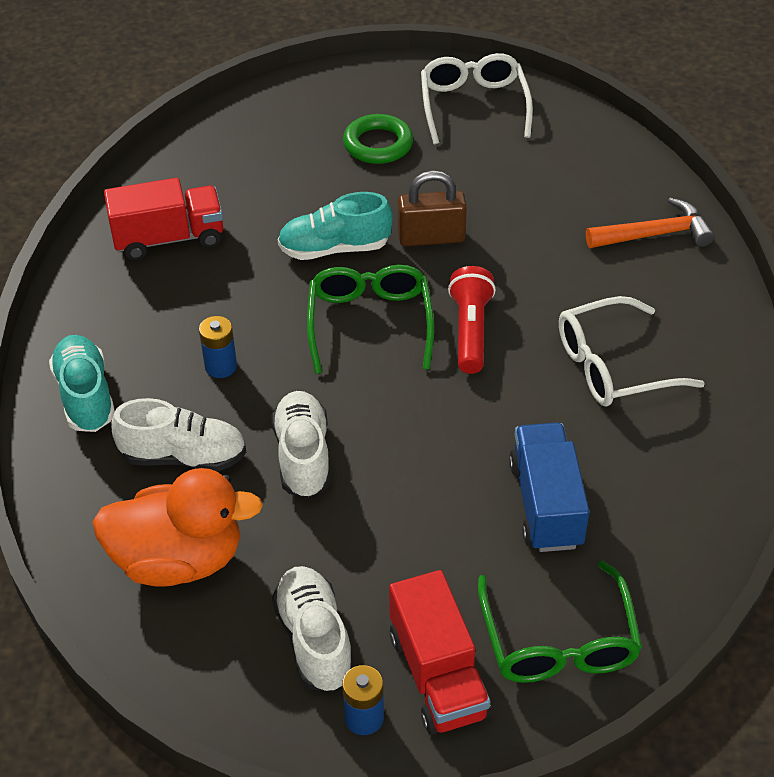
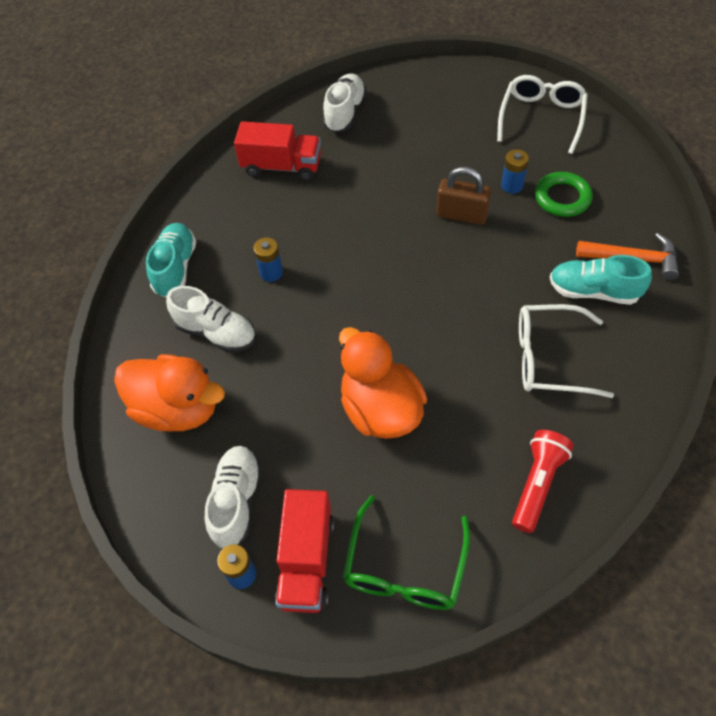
camera: 25 degrees right, 10 degrees up
white shoe [271,391,331,498] -> white shoe moved to [323,73,367,132]
turquoise shoe [278,192,393,260] -> turquoise shoe moved to [550,255,652,305]
green glasses [307,265,434,374] -> none
green ring [343,114,413,164] -> green ring moved to [535,172,593,217]
red flashlight [448,266,496,374] -> red flashlight moved to [512,430,573,533]
blue truck [509,423,590,552] -> none
none -> orange duck [339,327,427,439]
none -> blue battery [501,149,529,194]

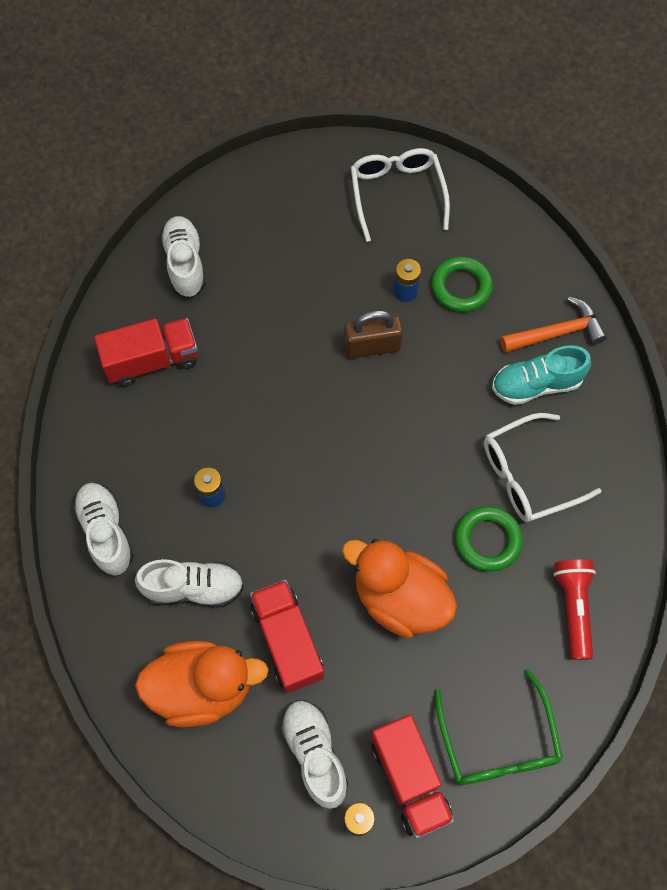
camera: 30 degrees left, 10 degrees up
turquoise shoe [146,223,196,297] -> white shoe [72,483,134,576]
none -> red truck [250,580,324,693]
none -> green ring [455,506,523,571]

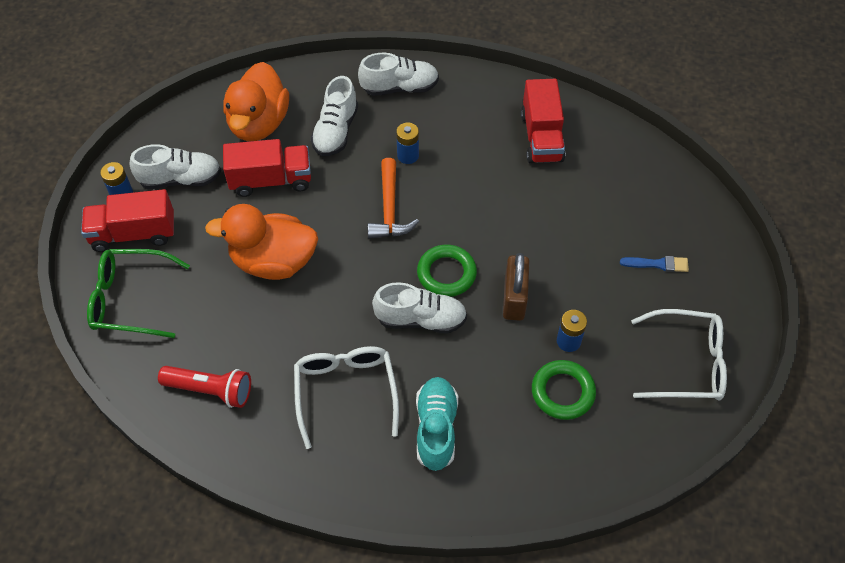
camera: 105 degrees right, 10 degrees down
white shoe [160,216,206,297] -> white shoe moved to [372,282,467,334]
orange duck [342,539,457,638] -> orange duck turned 135 degrees counterclockwise [205,204,318,280]
green ring [455,506,523,571] -> green ring moved to [417,245,477,297]
orange hammer [500,297,607,353] -> orange hammer moved to [368,158,419,239]
none -> blue brush [620,256,689,272]

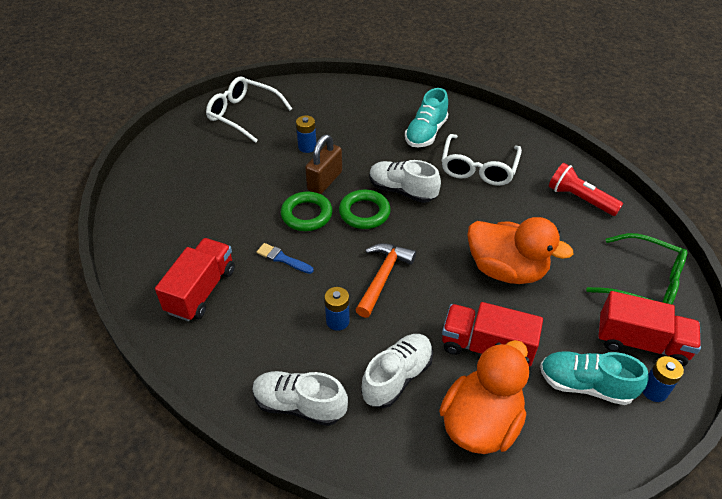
camera: 155 degrees left, 10 degrees down
white shoe [130,144,221,189] -> turquoise shoe [540,351,649,405]
green ring [532,360,596,420] -> green ring moved to [281,191,333,231]
blue brush [620,256,689,272] -> blue brush moved to [257,243,314,274]

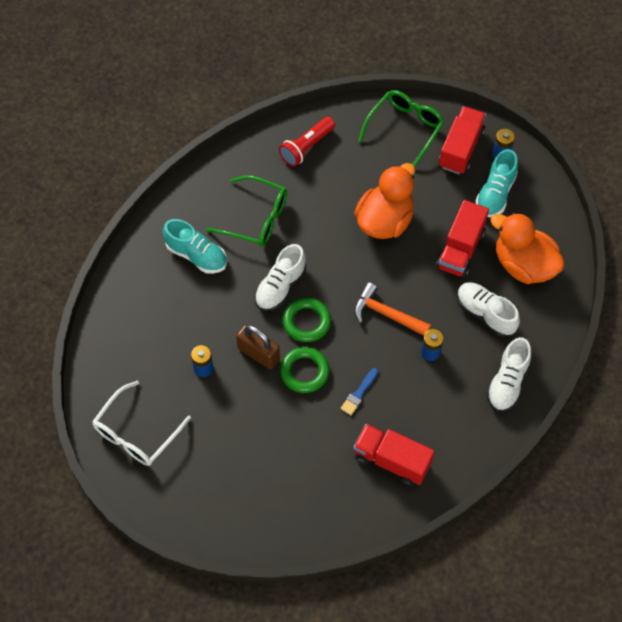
camera: 85 degrees left, 15 degrees up
white glasses [441,134,522,186] -> green glasses [206,175,287,246]

